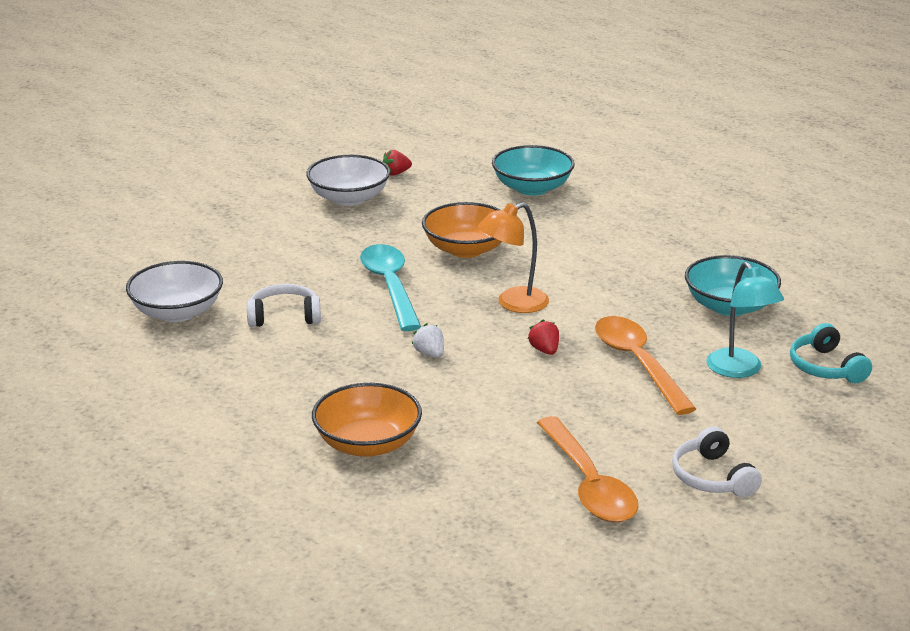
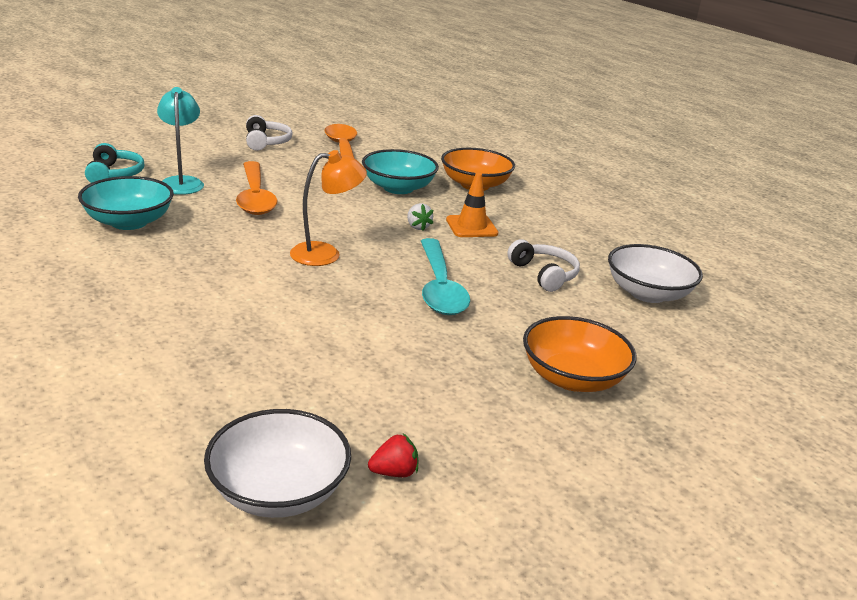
camera: 175 degrees left, 0 degrees up
white headphones [247,284,321,327] -> white headphones turned 120 degrees counterclockwise [507,239,580,292]
white bowl [306,155,390,206] -> white bowl moved to [204,409,351,518]
orange bowl [422,202,502,258] -> orange bowl moved to [523,316,637,392]
turquoise bowl [492,145,575,196] -> turquoise bowl moved to [362,149,439,194]
red strawberry [528,319,559,355] -> none
none -> orange traffic cone [446,173,498,237]

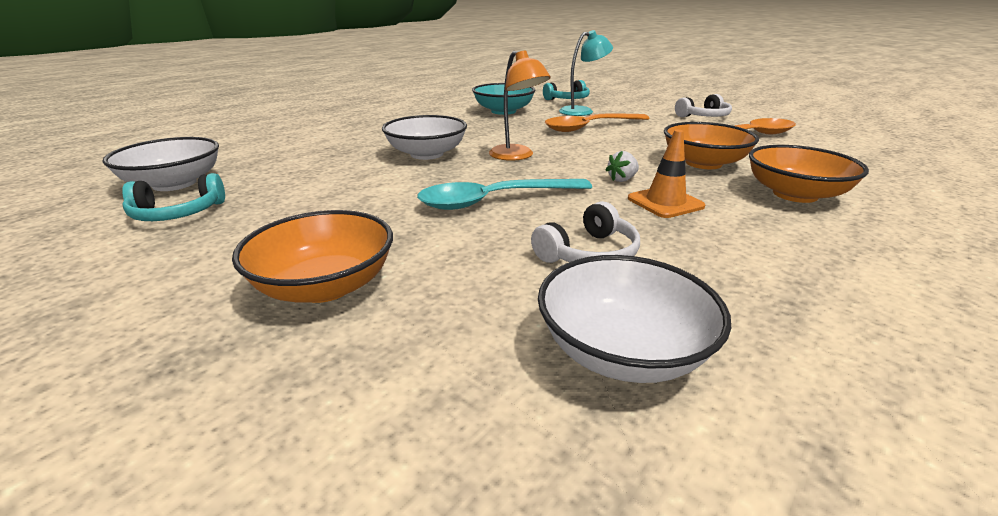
camera: 80 degrees right, 0 degrees up
turquoise bowl [362,149,439,194] -> orange bowl [664,122,759,169]
red strawberry [368,434,418,477] -> turquoise headphones [122,173,225,221]
none -> white bowl [382,115,467,160]

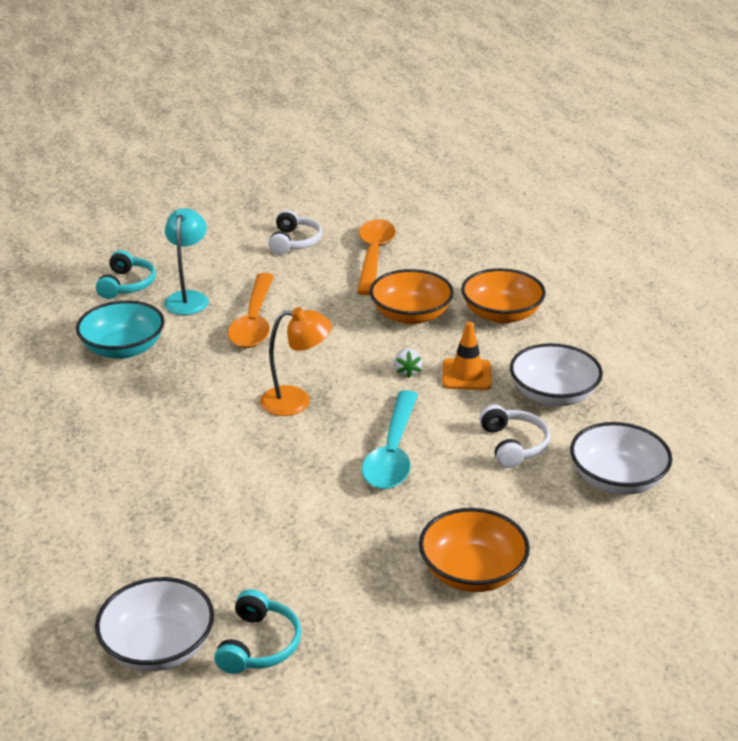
camera: 60 degrees left, 5 degrees up
white bowl [382,115,467,160] -> white bowl moved to [510,343,603,406]

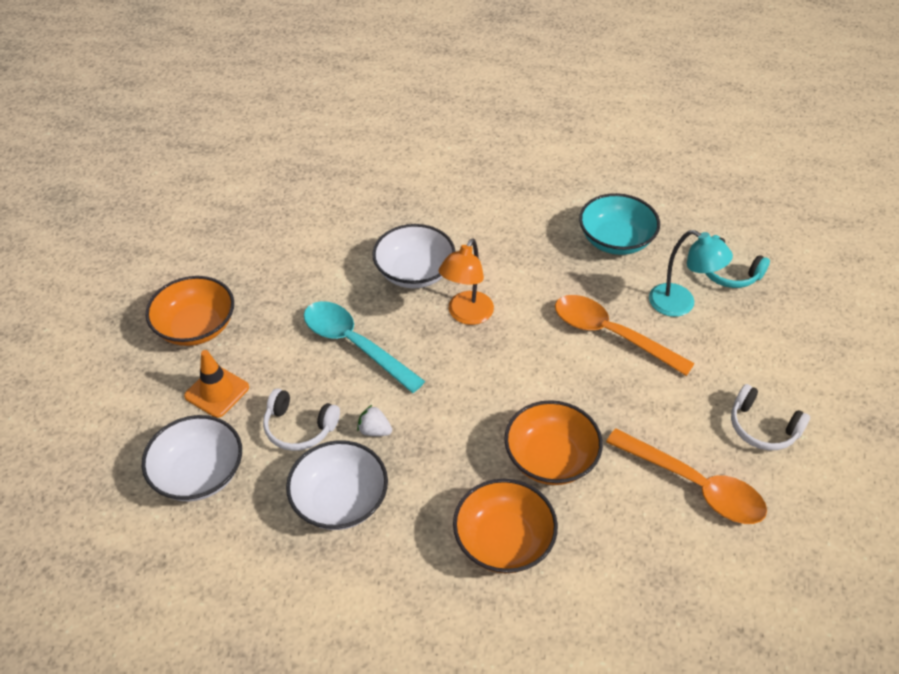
camera: 120 degrees right, 15 degrees up
white bowl [95,577,214,671] -> white bowl moved to [372,224,455,288]
turquoise headphones [214,589,301,674] -> none
white strawberry [394,349,422,378] -> white strawberry moved to [357,405,392,436]
orange traffic cone [442,322,492,390] -> orange traffic cone moved to [184,350,249,418]

